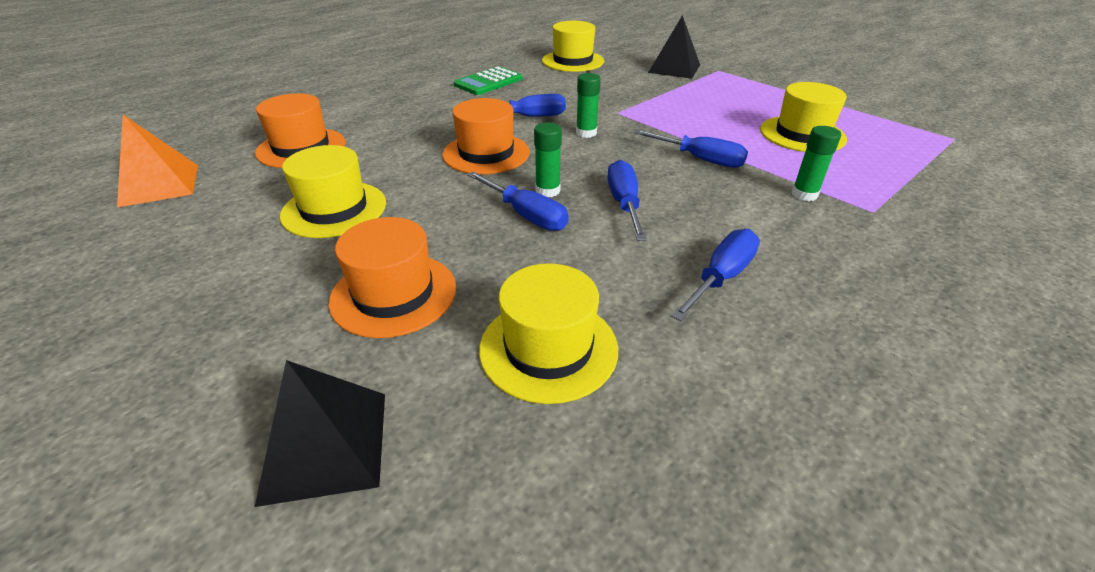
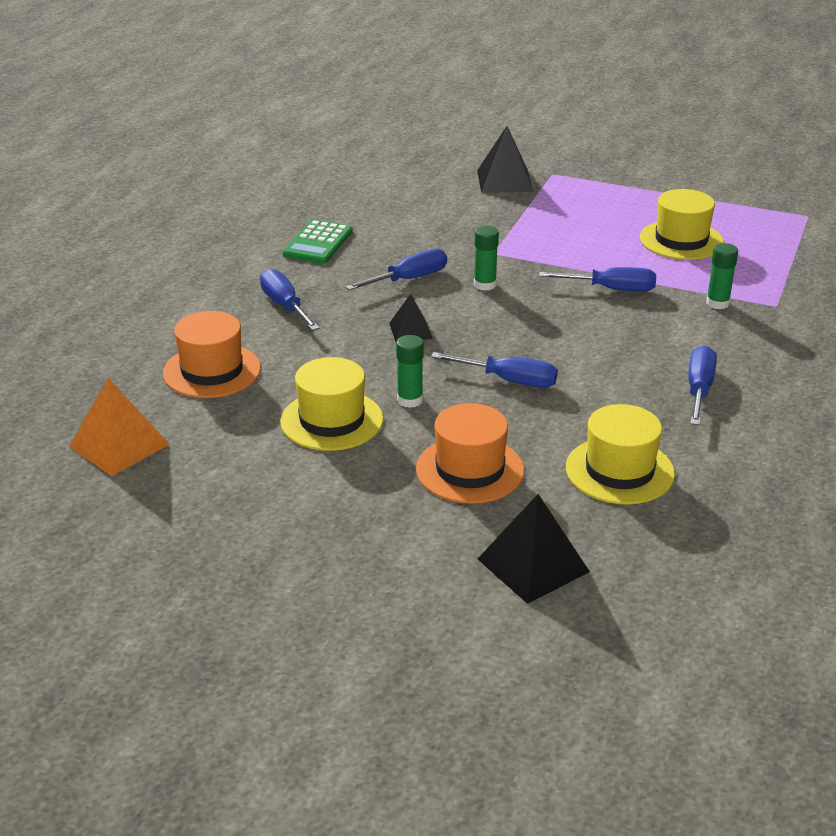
camera: 25 degrees left, 5 degrees down
orange hat [443,98,530,174] -> black pyramid [389,294,433,342]
green glue stick [534,122,562,197] -> green glue stick moved to [396,335,424,408]
yellow hat [542,21,604,72] -> none
blue screwdriver [607,160,647,241] -> blue screwdriver moved to [260,269,319,331]

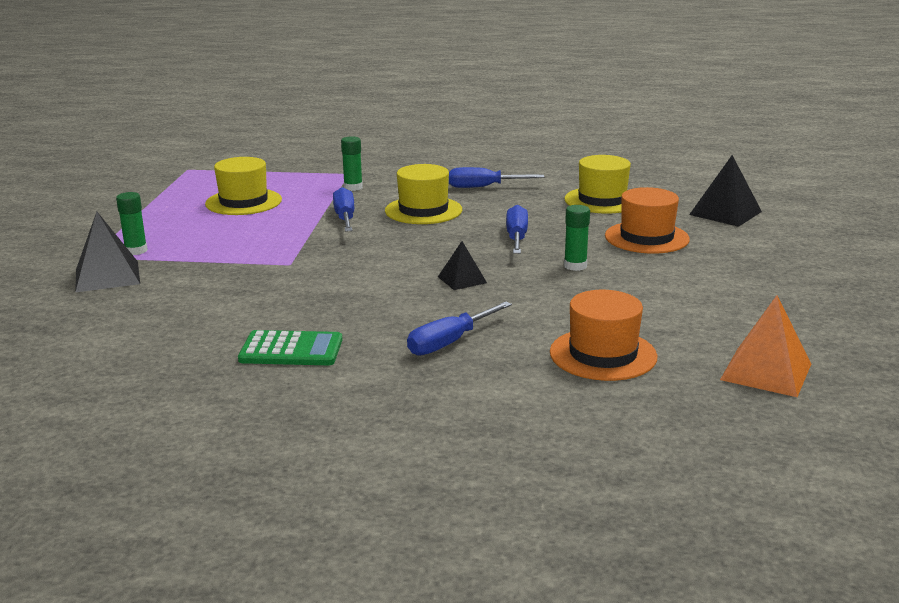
camera: 105 degrees left, 10 degrees down
yellow hat [280,357,383,451] -> yellow hat moved to [385,164,462,224]
blue screwdriver [345,249,447,290] -> none
green glue stick [474,226,499,291] -> green glue stick moved to [116,192,148,255]

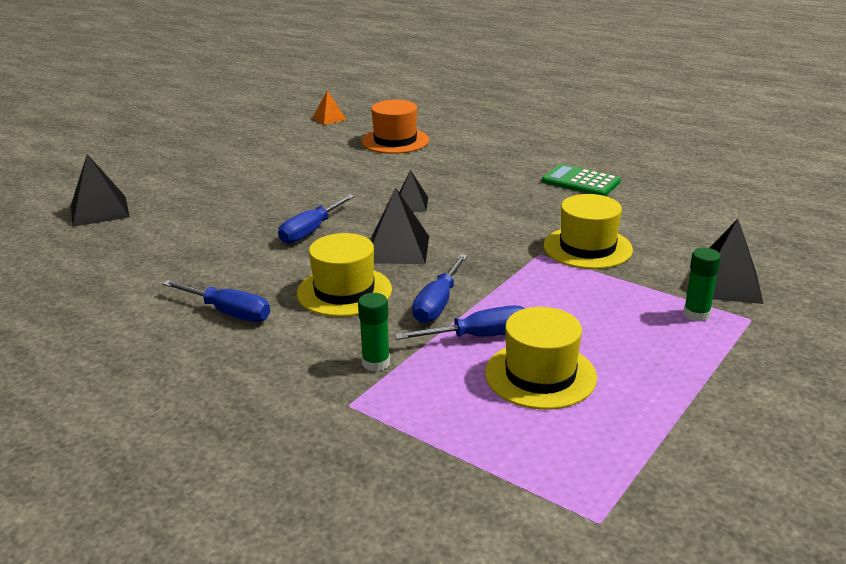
camera: 150 degrees left, 5 degrees up
blue screwdriver [407,302,512,356] -> blue screwdriver moved to [395,305,525,340]
yellow hat [564,155,631,214] -> yellow hat moved to [544,194,633,269]
green glue stick [564,205,590,271] -> none
orange hat [605,187,690,254] -> none
orange pyramid [720,295,811,397] -> orange pyramid [312,91,347,125], size x0.60
none -> black pyramid [371,188,429,264]

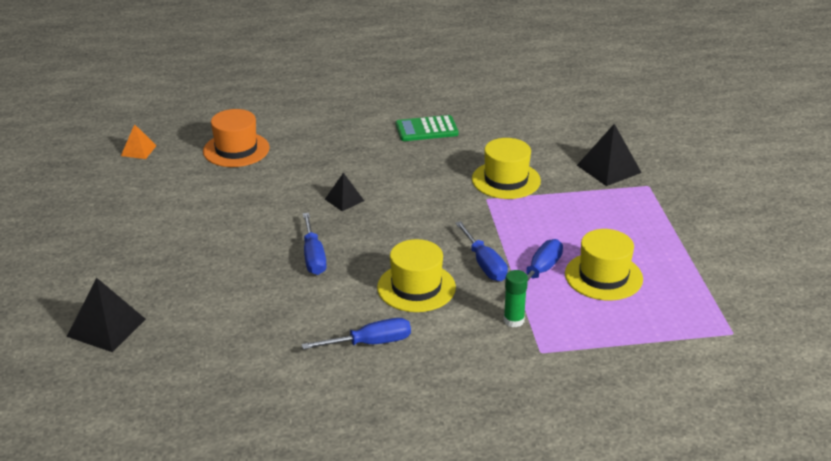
camera: 45 degrees left, 5 degrees up
black pyramid [371,188,429,264] -> none
green glue stick [683,248,721,321] -> none

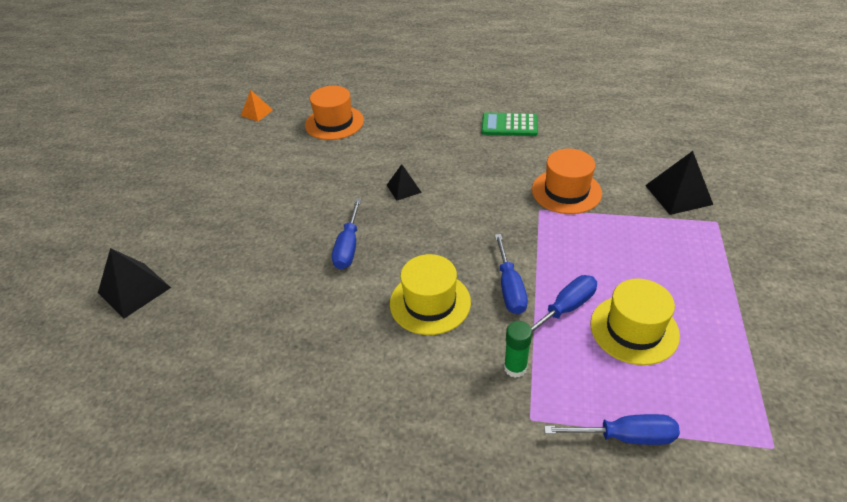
camera: 20 degrees right, 10 degrees up
blue screwdriver [302,318,411,349] -> blue screwdriver moved to [544,414,680,445]
yellow hat [472,138,541,199] -> orange hat [532,149,602,214]

